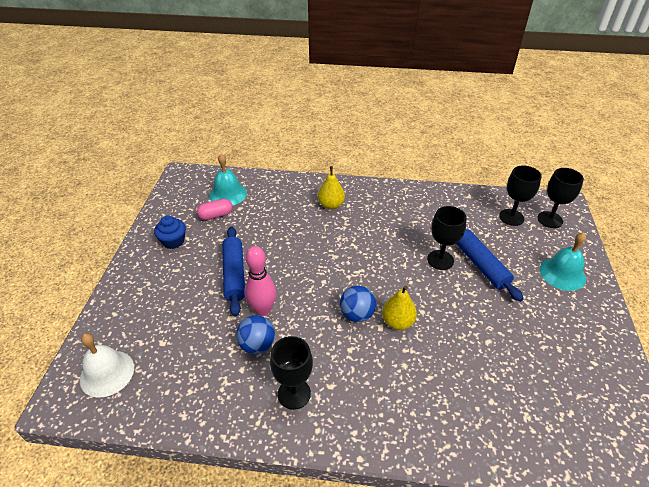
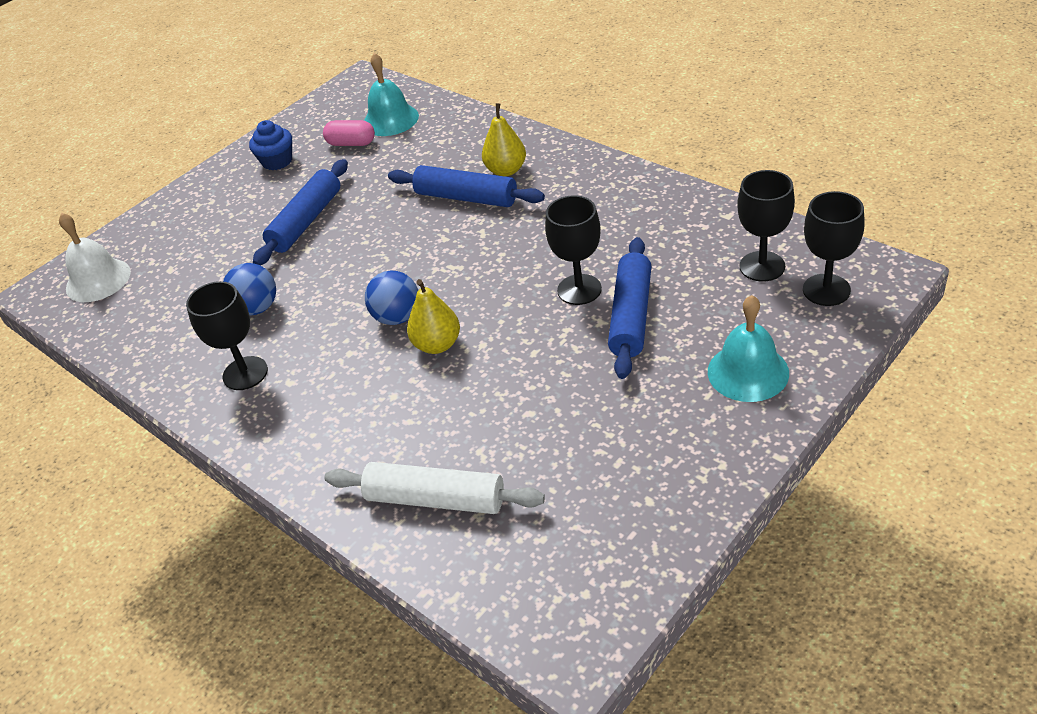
camera: 40 degrees right, 0 degrees up
pink bowling pin [245,246,276,316] -> none
none -> white rolling pin [324,462,545,514]
none -> blue rolling pin [388,165,545,207]

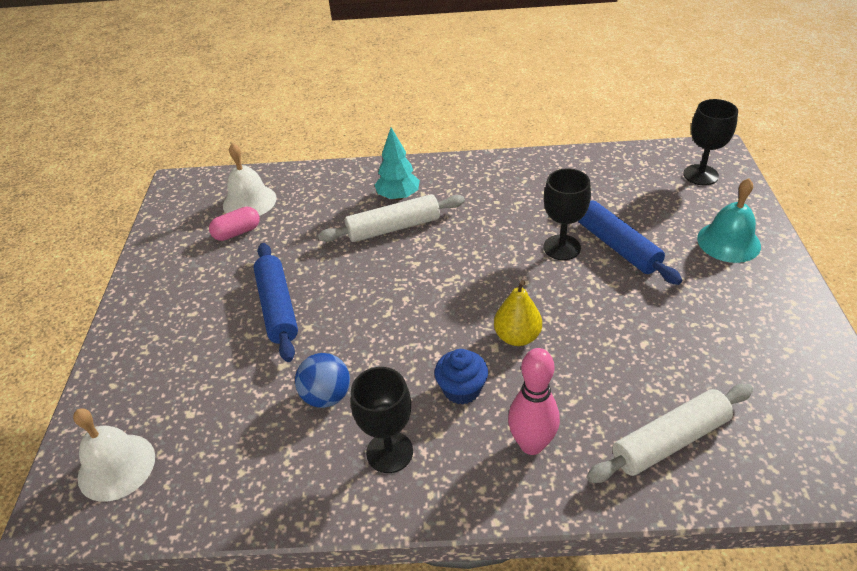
camera: 45 degrees left, 0 degrees up
blue cupcake [249,120,292,170] -> blue cupcake moved to [434,349,488,405]
turquoise bell [364,53,419,136] -> white bell [223,143,277,216]
blue ball [365,271,418,325] -> none
blue rolling pin [388,165,545,207] -> white rolling pin [318,194,465,242]
yellow pear [482,103,526,177] -> turquoise tree [375,127,420,200]
black goblet [737,170,795,282] -> none
none -> pink bowling pin [508,348,560,455]

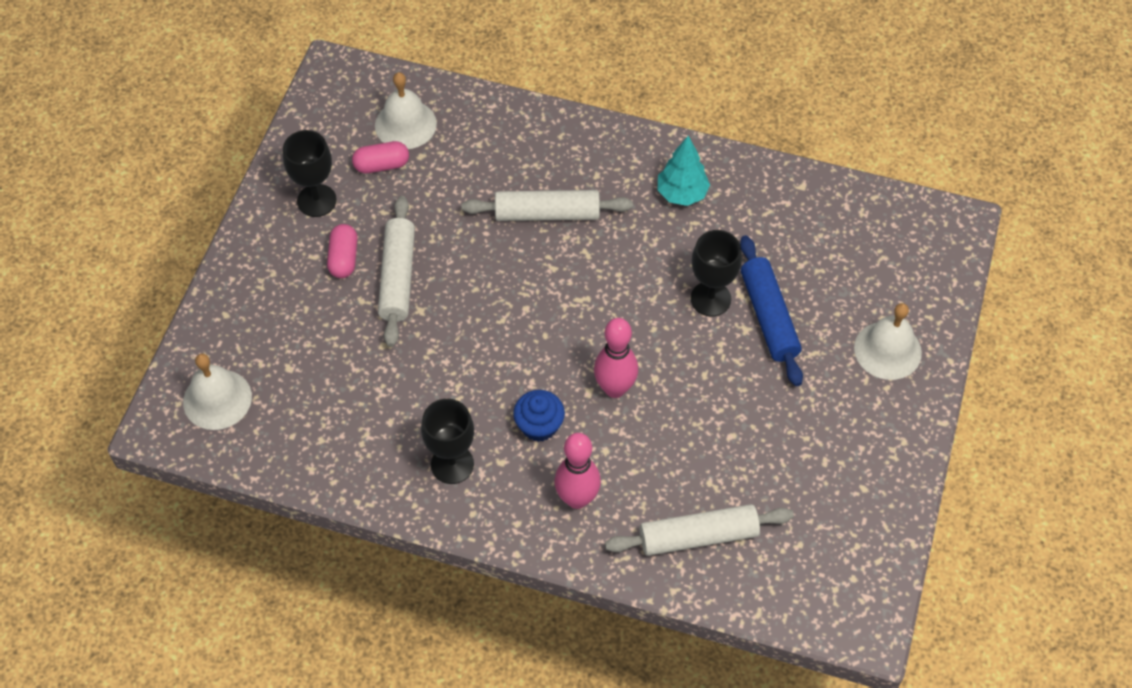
camera: 15 degrees right, 15 degrees up
blue rolling pin [254,243,298,362] -> white rolling pin [378,196,415,347]
blue ball [295,353,350,408] -> none
turquoise tree [375,127,420,200] -> turquoise tree moved to [657,136,710,206]
yellow pear [494,280,542,346] -> pink bowling pin [594,318,638,398]
black goblet [683,99,738,185] -> black goblet moved to [283,130,337,217]
turquoise bell [697,178,761,263] -> white bell [854,303,922,380]
none -> pink capsule [327,224,357,278]

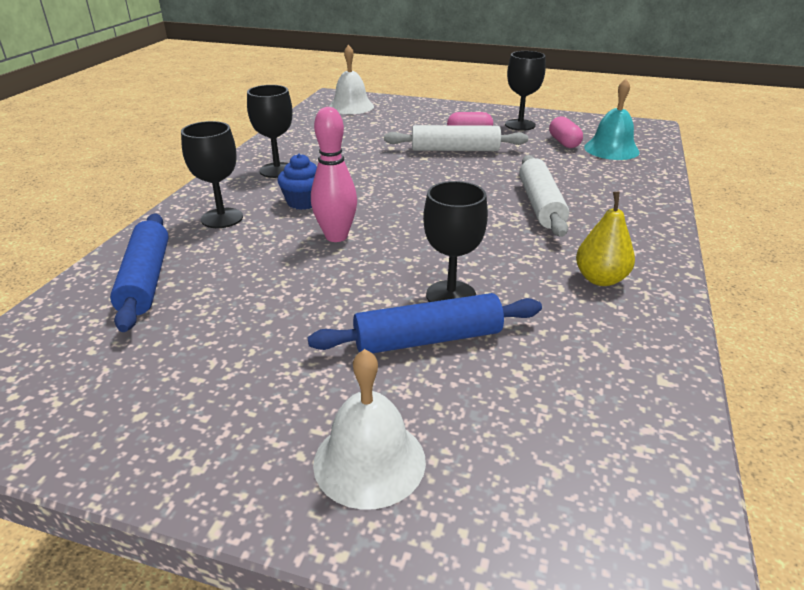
camera: 90 degrees right, 25 degrees down
white bell [375,72,437,149] -> turquoise bell [584,79,640,160]
pink bowling pin [554,433,601,509] -> black goblet [181,121,243,228]
white rolling pin [605,504,794,556] -> blue rolling pin [110,214,169,332]
turquoise tree [657,136,710,206] -> yellow pear [576,192,635,286]

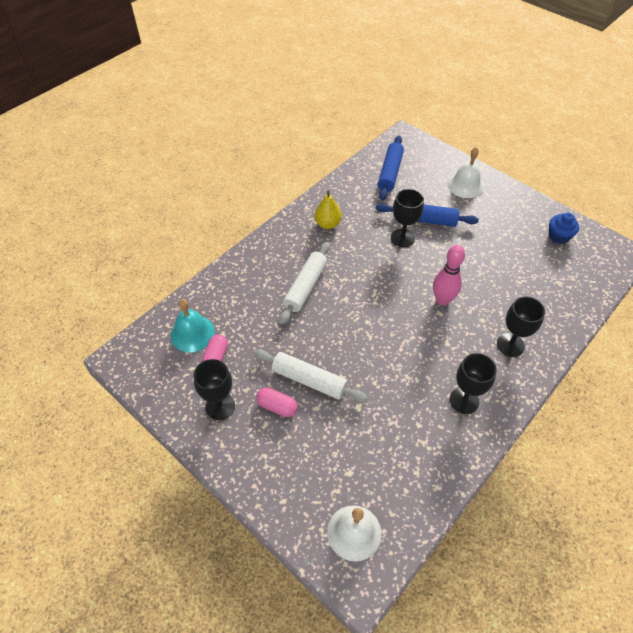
camera: 155 degrees left, 20 degrees up
blue rolling pin [110,214,169,332] -> blue rolling pin moved to [378,136,404,200]
blue cupcake [277,154,317,210] -> blue cupcake moved to [549,212,579,244]

